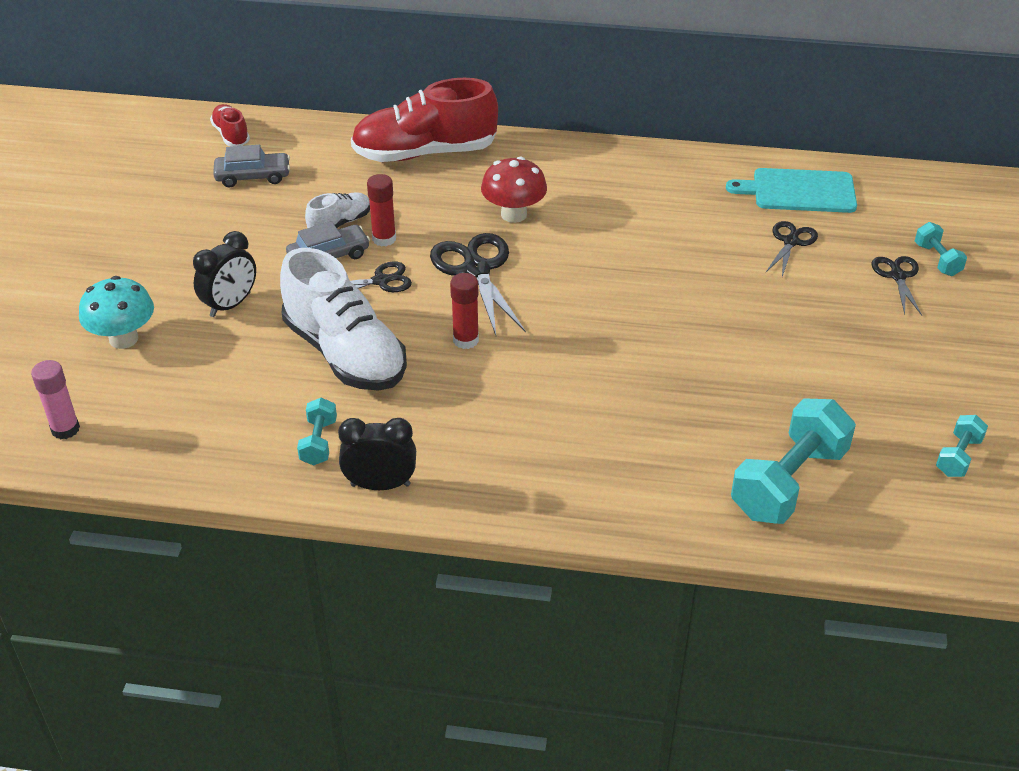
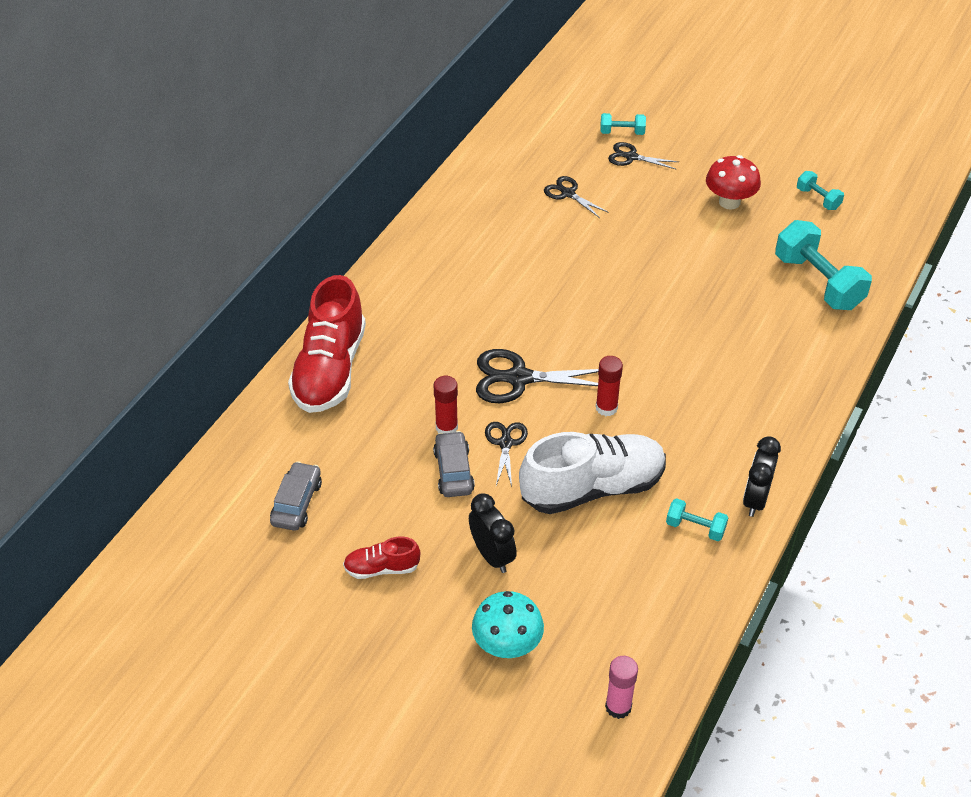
camera: 70 degrees left, 5 degrees up
red shoe [210,104,250,146] -> red shoe moved to [343,537,420,579]
white shoe [305,192,370,228] -> none
red mushroom [481,156,547,223] -> red mushroom moved to [706,155,761,209]
turquoise cutting board [726,168,857,213] -> none

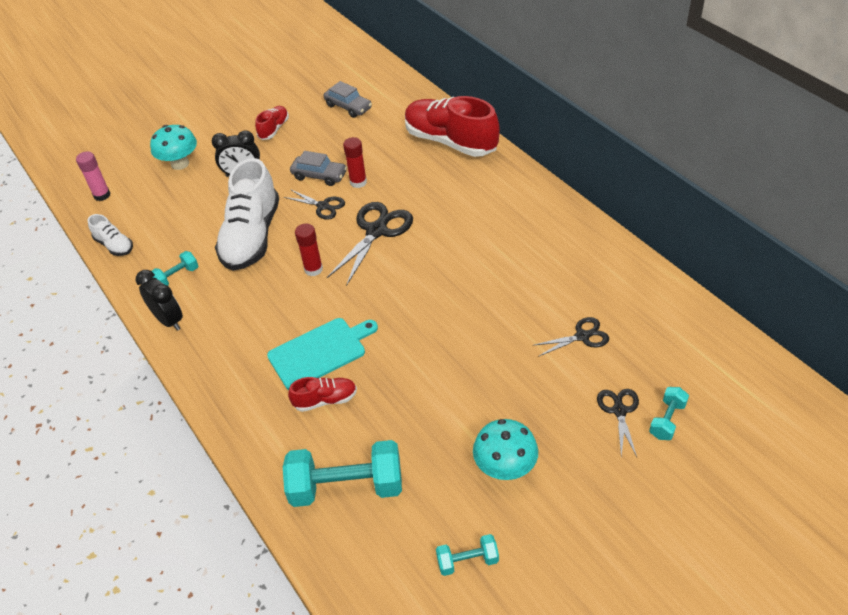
camera: 120 degrees right, 0 degrees up
black scissors [608,142,678,169] -> black scissors turned 45 degrees counterclockwise [597,389,639,457]
red mushroom [706,155,761,209] -> turquoise mushroom [473,419,538,480]
none -> white shoe [88,214,133,256]
none -> turquoise cutting board [267,318,378,390]
none -> red shoe [288,377,357,412]

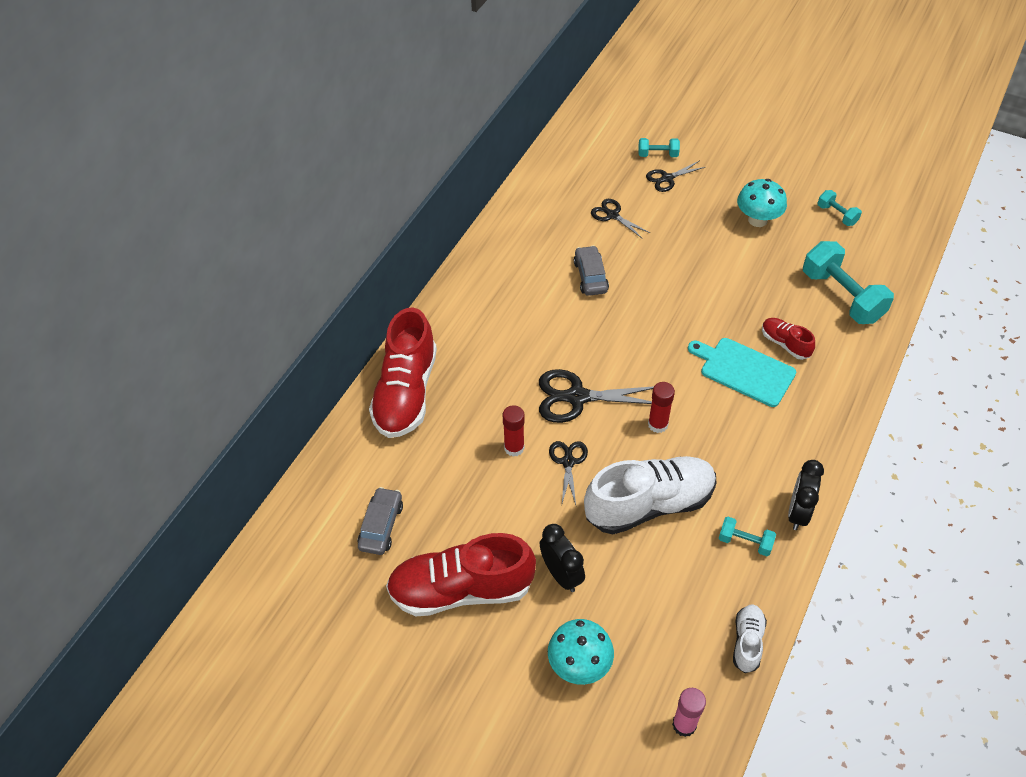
camera: 120 degrees left, 5 degrees up
red shoe [255,106,289,140] -> red shoe [386,533,536,617], size x2.10
grey car [290,151,347,186] -> grey car moved to [574,246,609,296]

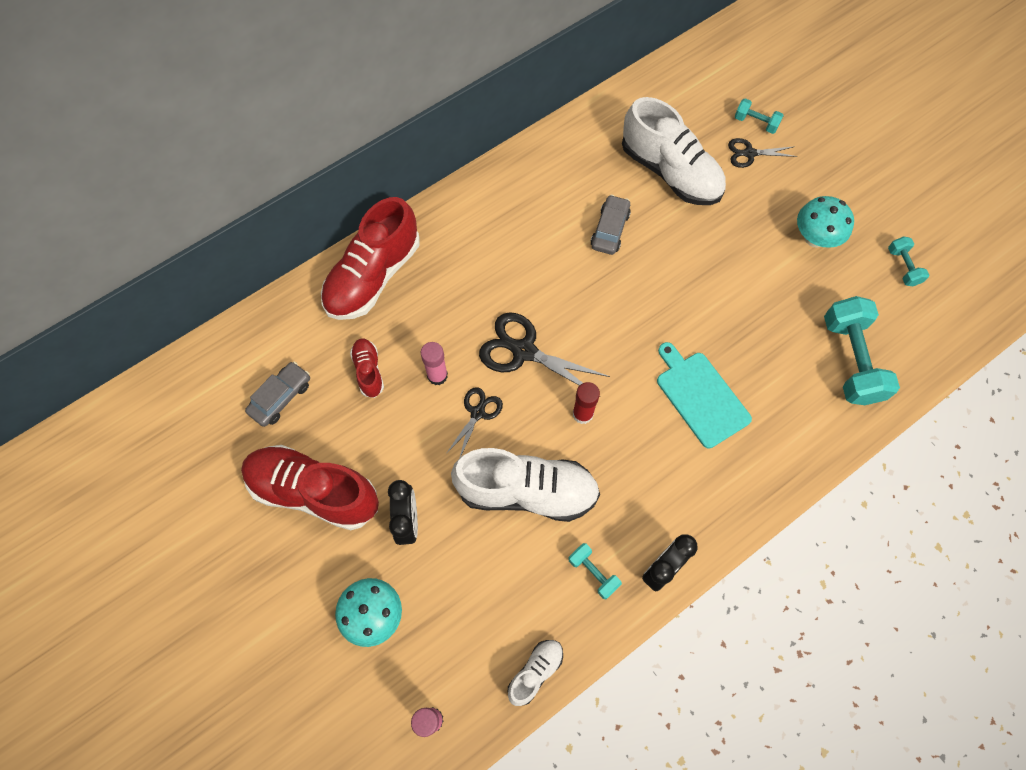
camera: 25 degrees right, 15 degrees up
red glue stick [503,405,525,457] -> pink glue stick [421,342,448,385]
black scissors [591,199,650,239] -> white shoe [622,97,726,205]
red shoe [762,318,815,360] -> red shoe moved to [350,339,384,398]

